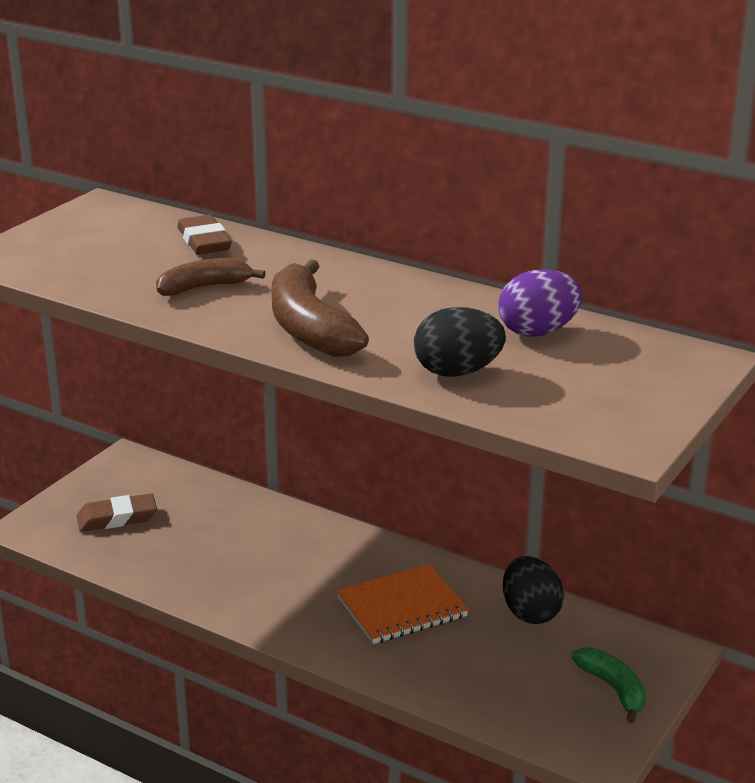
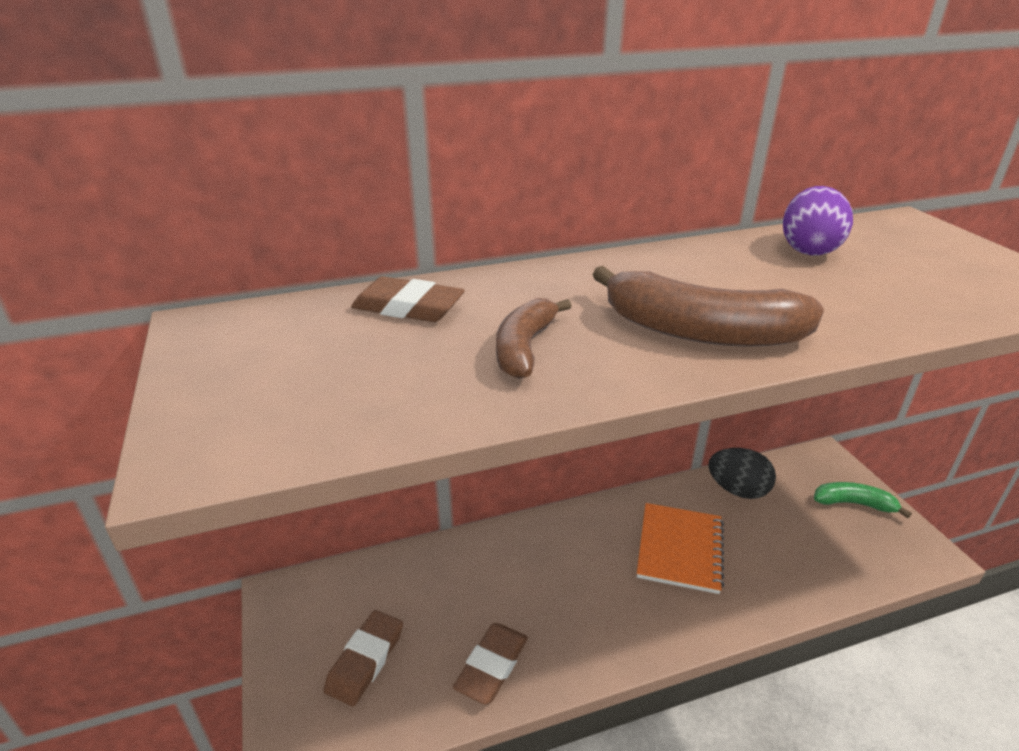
camera: 50 degrees left, 5 degrees up
black egg [414,307,506,377] -> none
none -> brown eraser [453,623,528,705]

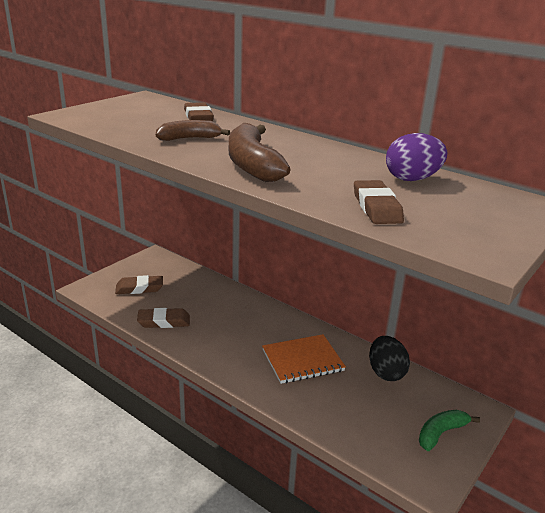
camera: 55 degrees right, 5 degrees down
green banana [814,482,912,518] -> green banana turned 105 degrees counterclockwise [419,410,480,451]
none -> brown eraser [354,180,404,224]

